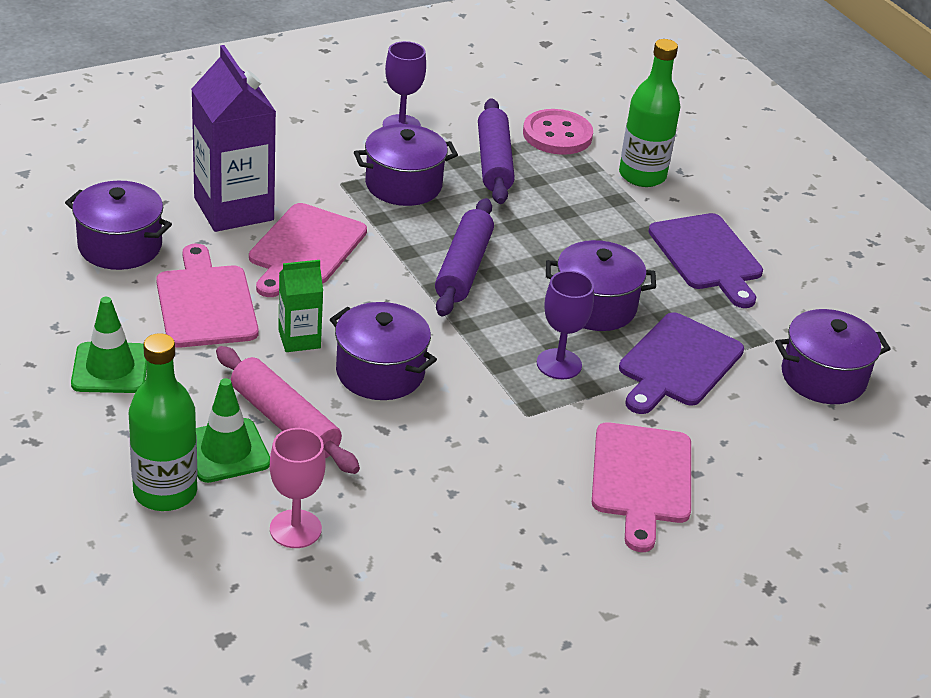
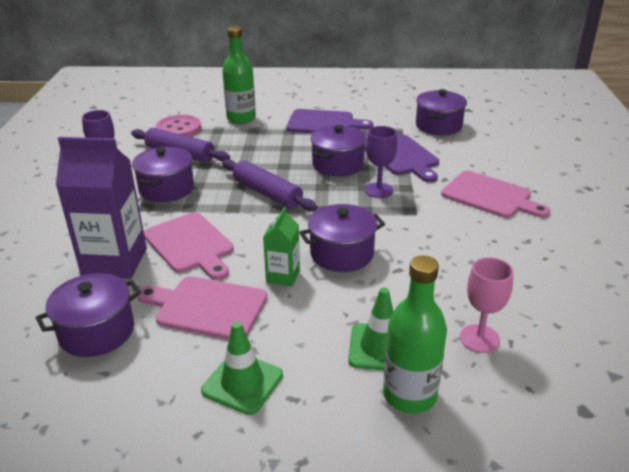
camera: 55 degrees left, 5 degrees down
pink rolling pin [216,346,360,474] -> none

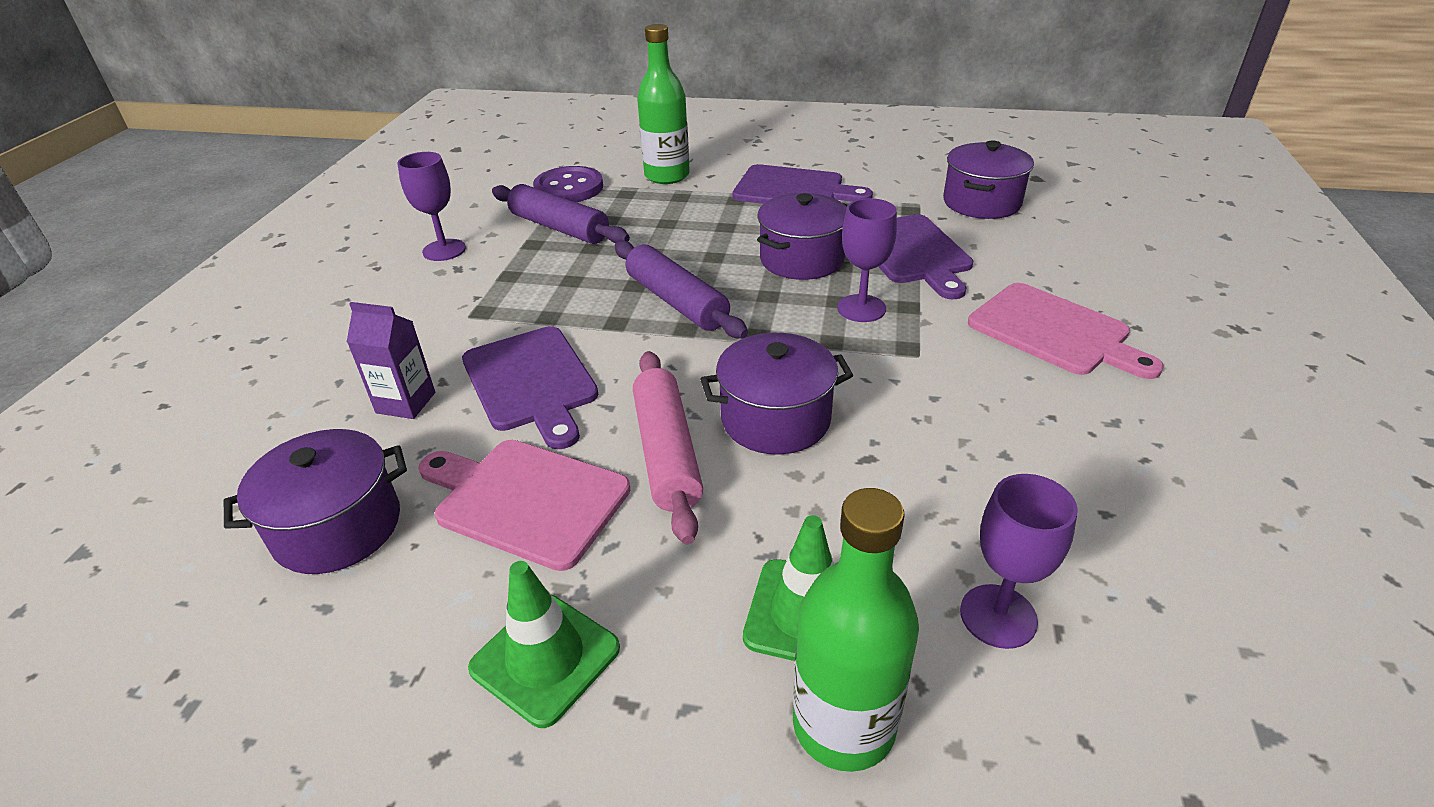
camera: 10 degrees right, 5 degrees up
purple carton [56,137,147,279] -> purple carton [347,302,435,419], size x0.52
purple pot [132,147,194,202] -> none
pink cutting board [144,212,234,280] -> purple cutting board [462,326,598,449]
pink button [156,115,201,137] -> purple button [533,166,603,202]
green carton [263,207,300,287] -> pink rolling pin [633,351,703,544]
pink goblet [460,257,513,353] -> purple goblet [960,474,1078,649]

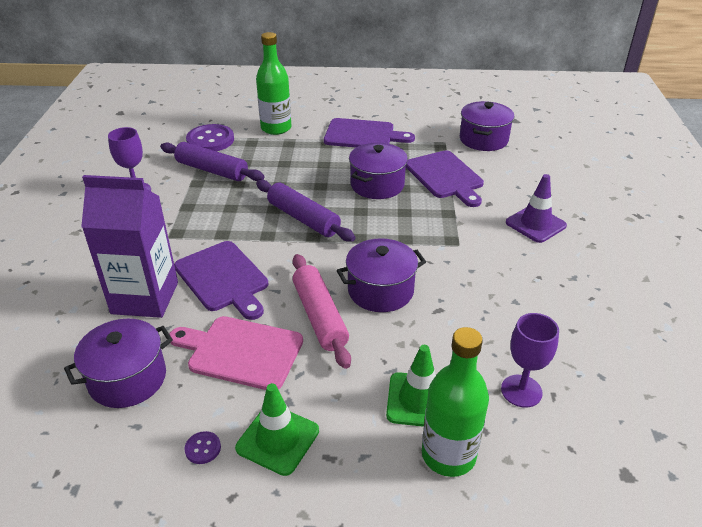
camera: 10 degrees left, 0 degrees up
purple carton [347,302,435,419] -> purple carton [81,175,178,318], size x1.91
purple goblet [837,198,897,322] -> none
pink cutting board [968,283,1164,379] -> purple traffic cone [506,174,567,243]
none -> purple button [184,431,221,464]

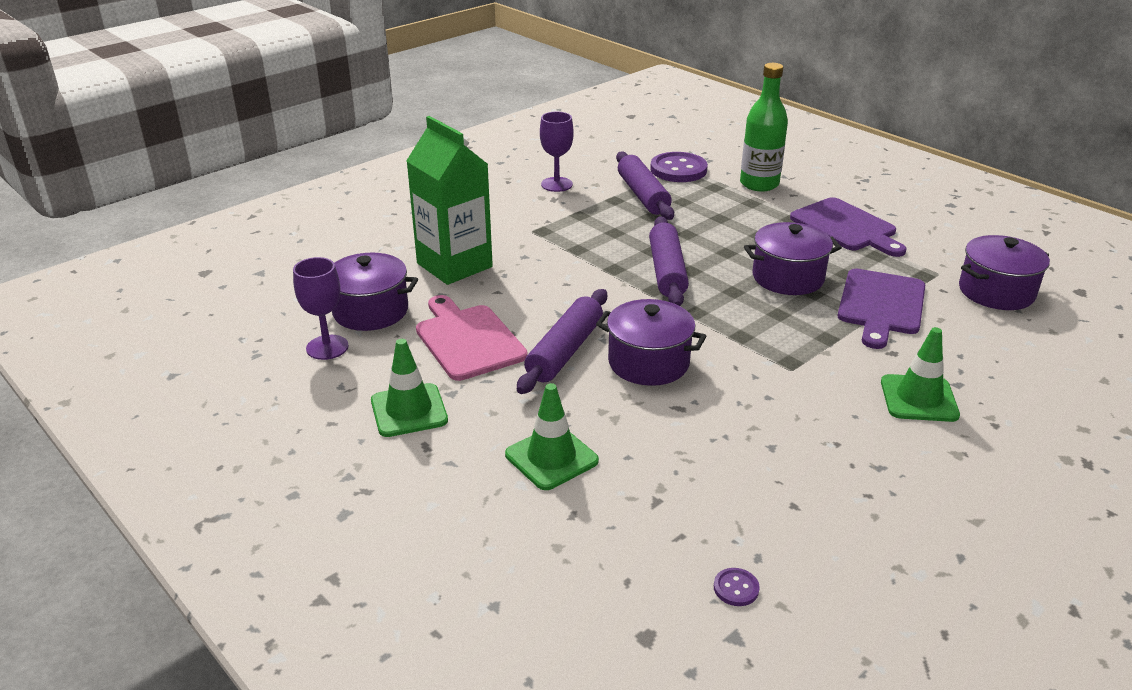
camera: 45 degrees right, 5 degrees down
purple carton [81,175,178,318] -> green carton [406,116,493,285]
purple cutting board [174,241,268,320] -> none
purple button [184,431,221,464] -> purple button moved to [714,568,760,606]
pink rolling pin [293,254,351,369] -> purple rolling pin [517,289,607,394]
green bottle [422,327,489,477] -> none
purple goblet [501,313,559,408] -> purple goblet moved to [293,257,349,360]
purple traffic cone [506,174,567,243] -> green traffic cone [881,327,960,422]

